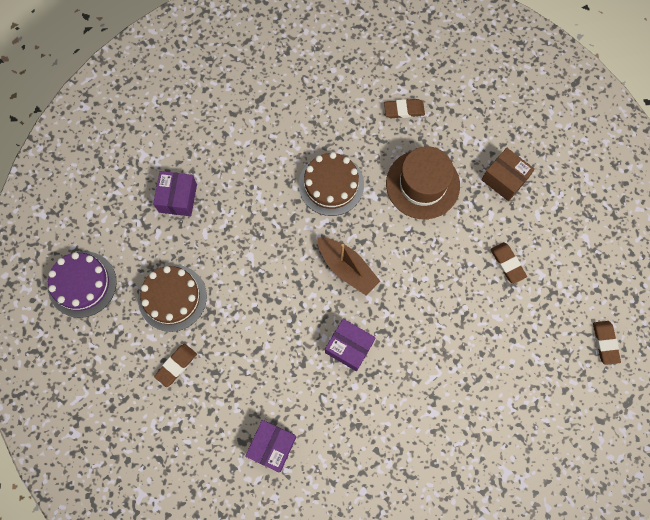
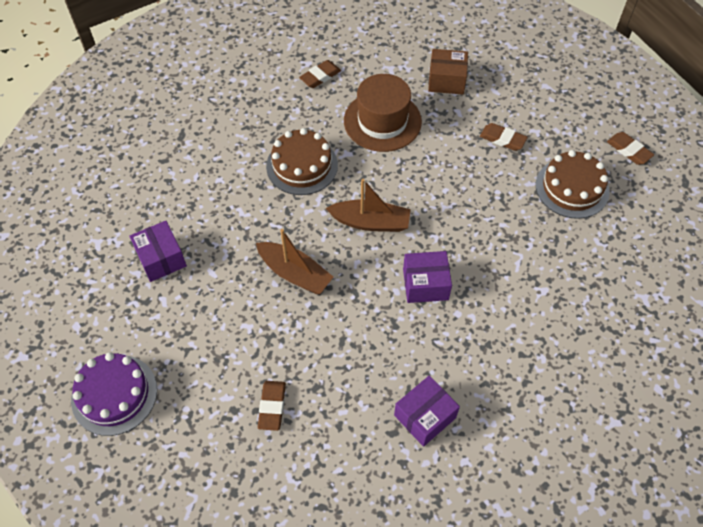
camera: 35 degrees left, 15 degrees down
brown cake [138,265,207,332] -> brown cake moved to [536,150,610,219]
purple box [245,420,297,472] -> purple box turned 60 degrees clockwise [394,375,460,447]
none -> brown boat [256,229,333,294]

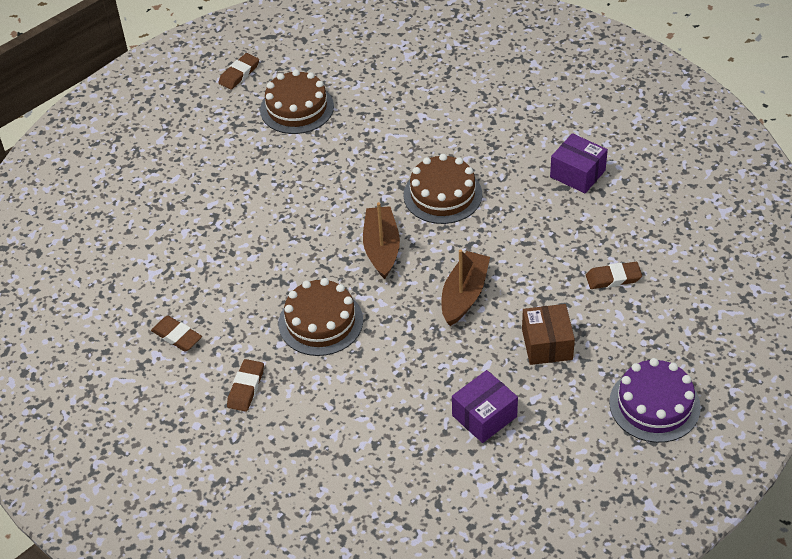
camera: 100 degrees left, 10 degrees down
brown hat [344,74,422,152] -> none
purple box [403,251,452,303] -> brown cake [404,154,482,224]
brown box [428,49,468,94] -> brown box moved to [522,304,575,365]
brown eraser [480,123,528,151] -> brown eraser moved to [227,359,264,412]

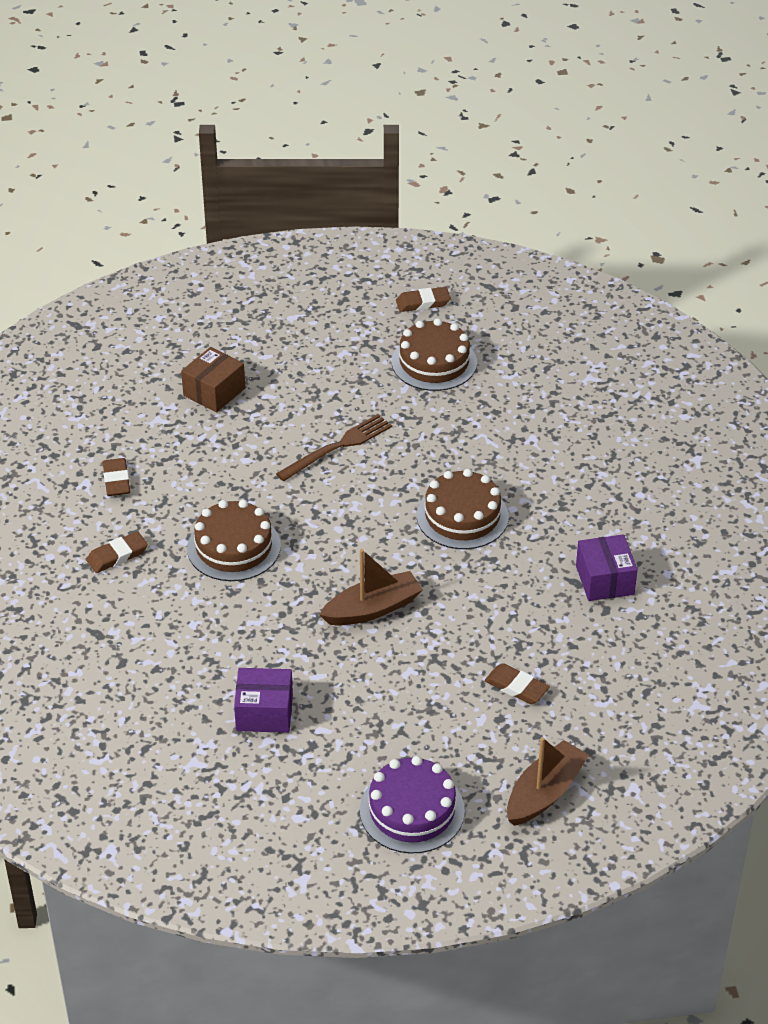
camera: 40 degrees right, 5 degrees down
brown boat [363,202,400,279] -> brown boat moved to [507,737,589,826]
brown box [522,304,575,365] -> brown box moved to [181,347,245,413]
none -> brown fork [276,414,392,481]

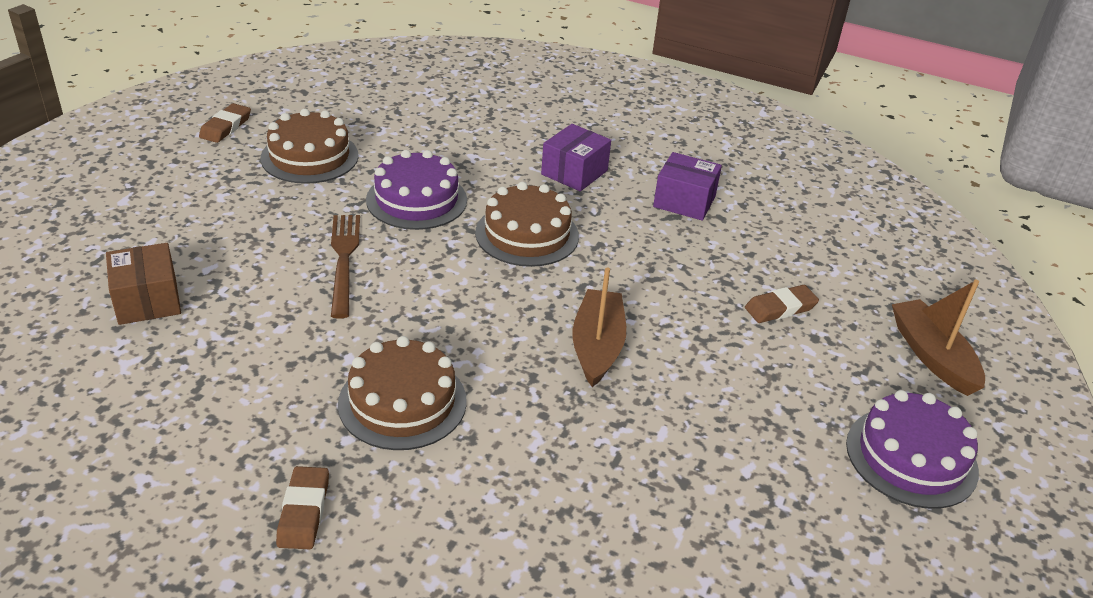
camera: 60 degrees left, 5 degrees down
brown eraser [103,458,130,496] -> none
purple box [234,668,293,733] -> purple box moved to [541,124,611,191]
none -> purple cake [366,150,467,230]

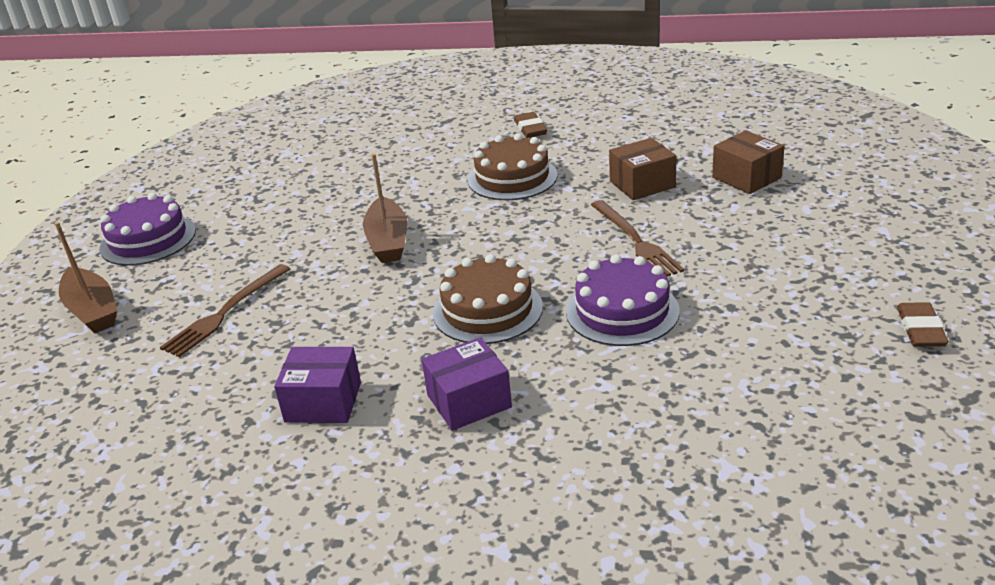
camera: 170 degrees right, 5 degrees down
brown cake [260,109,359,184] -> none
purple box [541,124,611,191] -> purple box turned 45 degrees clockwise [422,337,512,431]
brown eraser [745,285,819,323] -> brown fork [160,264,290,357]
none -> brown box [609,138,677,200]

